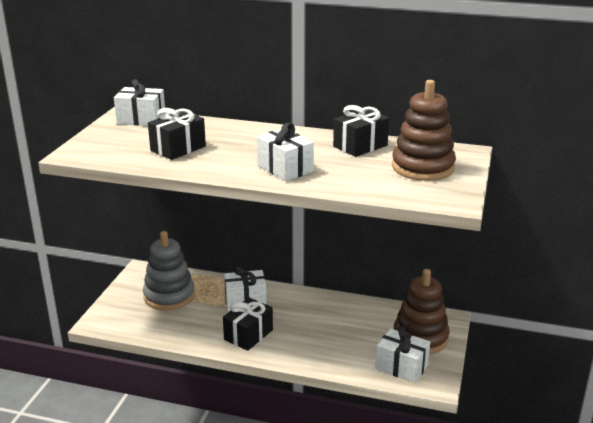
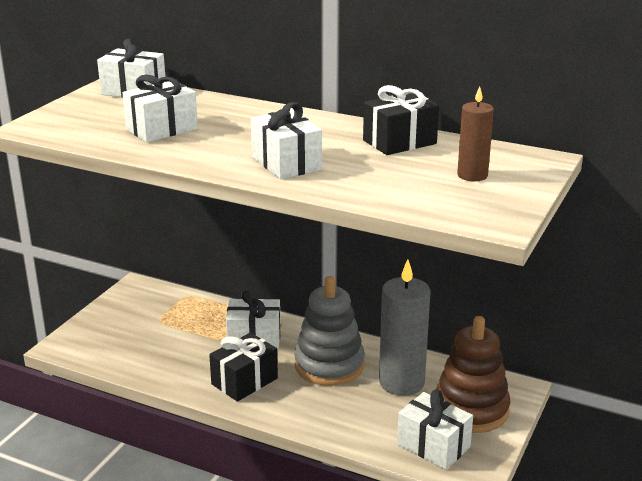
camera: 10 degrees right, 0 degrees up
grey stacking toy [143,231,195,311] -> grey stacking toy moved to [294,276,365,386]
black gift [148,108,206,160] -> white gift [123,74,198,142]
brown stacking toy [392,80,456,181] -> brown candle [457,86,494,181]
none -> grey candle [379,259,431,396]

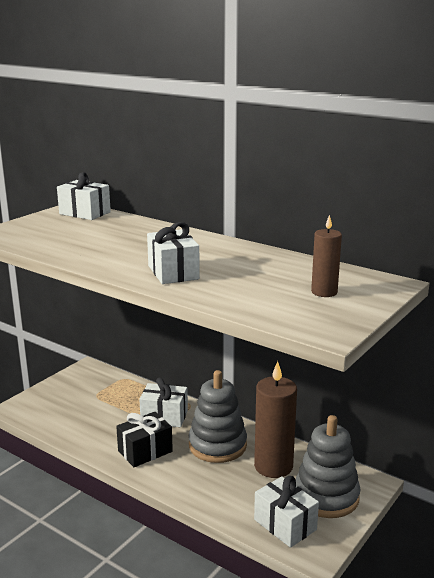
camera: 10 degrees right, 5 degrees down
white gift [123,74,198,142] -> none
black gift [363,85,439,155] -> none
grey candle [379,259,431,396] -> brown candle [254,361,297,478]
brown stacking toy [436,316,511,433] -> grey stacking toy [295,415,361,518]

